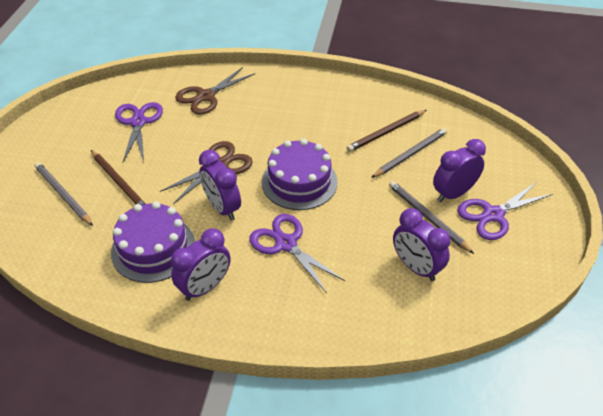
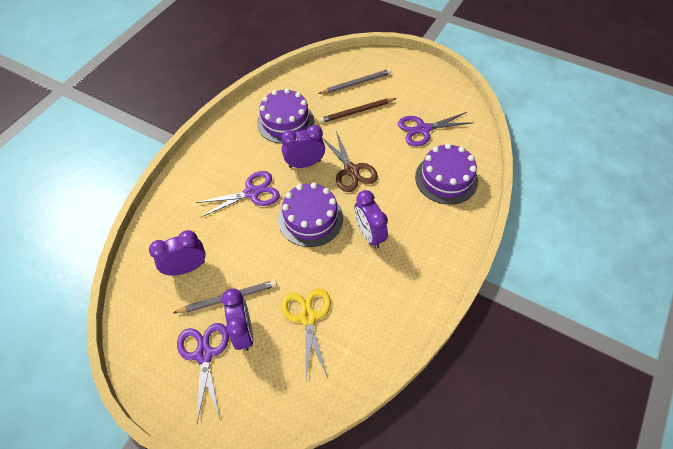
camera: 110 degrees right, 10 degrees up
purple scissors [115,102,163,163] -> purple scissors turned 150 degrees clockwise [398,112,472,146]
purple clock [171,228,231,301] -> purple clock moved to [354,190,388,249]
brown scissors [175,67,255,115] -> purple cake [415,143,478,205]
brown pencil [347,110,426,152] -> none
grey pencil [371,128,447,178] -> yellow scissors [281,288,331,380]

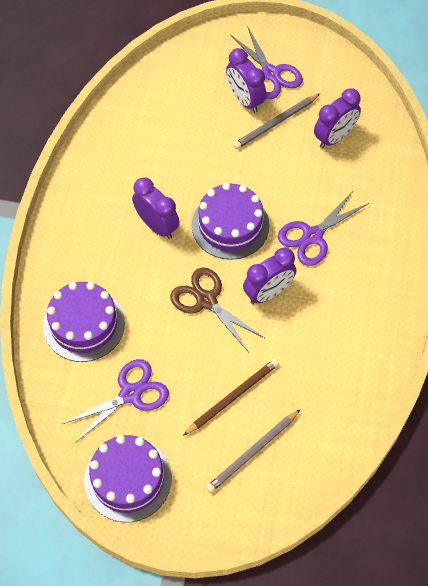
camera: 160 degrees right, 5 degrees up
purple cake [257,88,314,144] -> purple cake moved to [84,435,172,522]
yellow scissors [281,288,331,380] -> none

